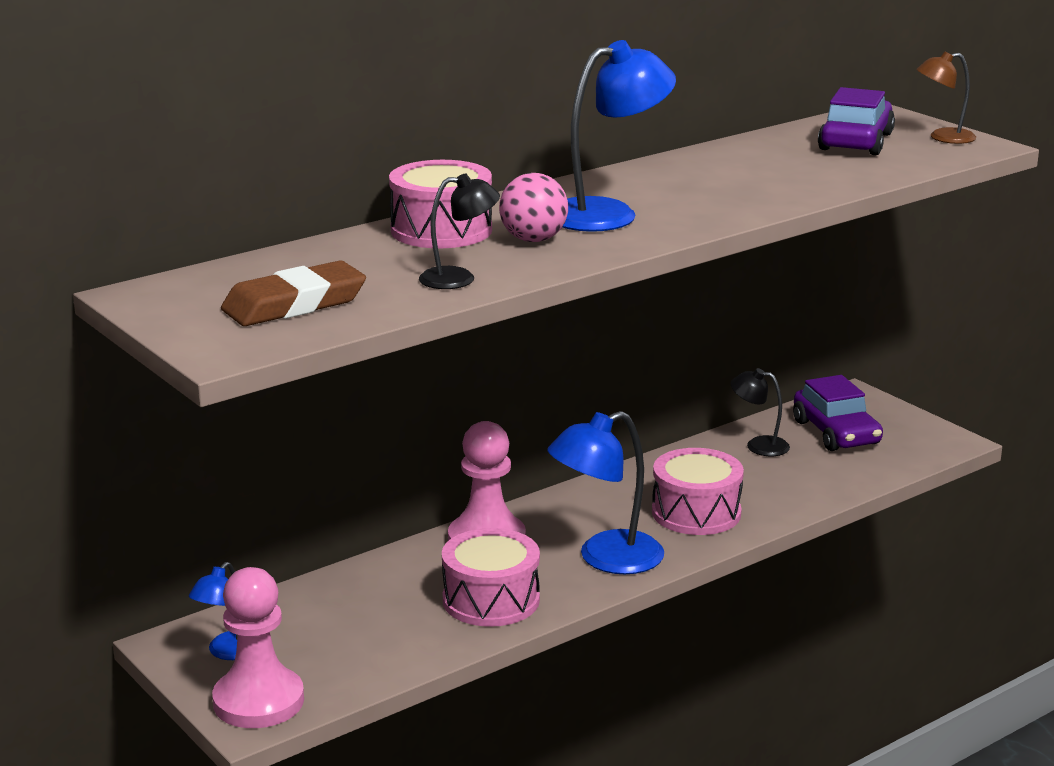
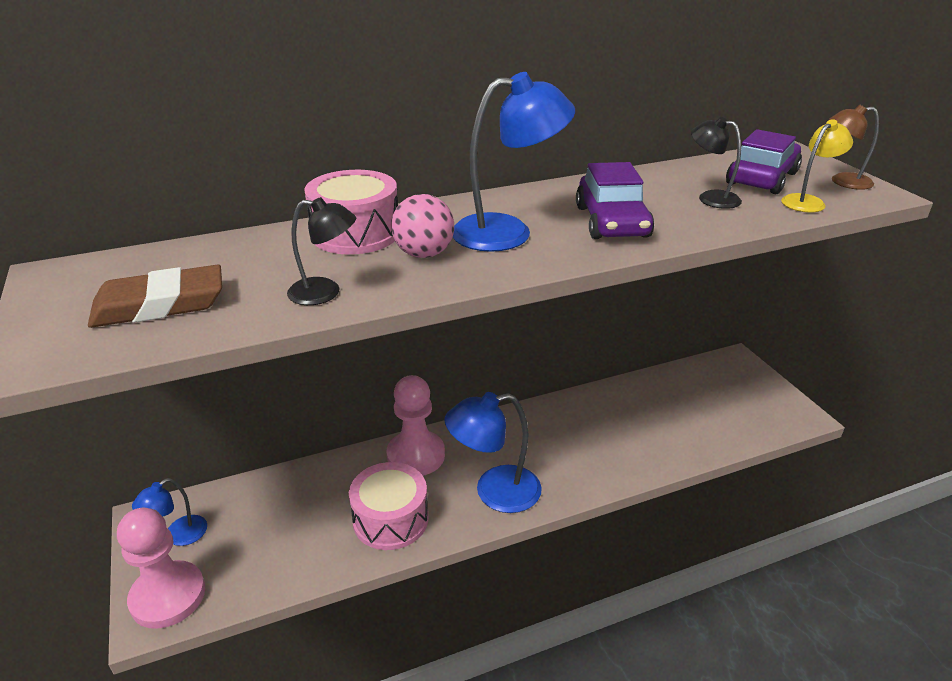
camera: 15 degrees right, 10 degrees up
pink drum [652,448,744,535] -> none
black lamp [731,368,790,456] -> black lamp moved to [691,117,742,209]
purple car [793,375,883,451] -> purple car moved to [576,162,654,239]
none -> yellow lamp [781,119,853,212]

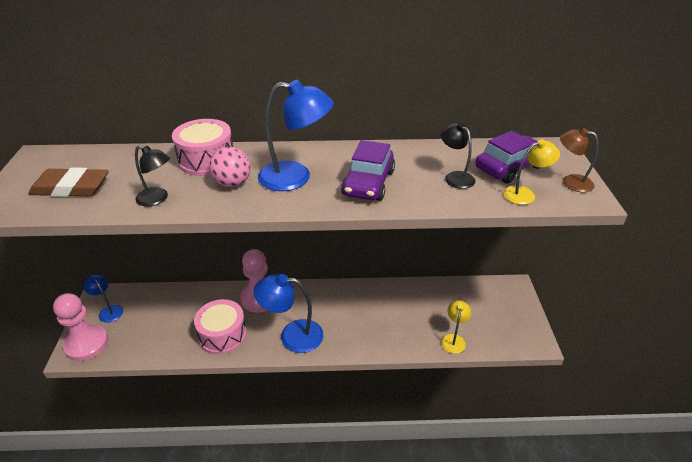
camera: 20 degrees right, 5 degrees up
blue lamp [132,478,207,546] -> blue lamp turned 75 degrees clockwise [84,274,123,323]
none -> yellow lamp [441,300,471,354]

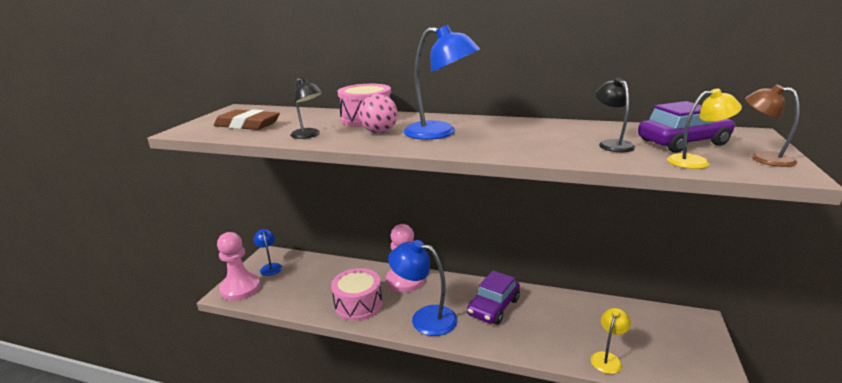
camera: 20 degrees right, 15 degrees down
purple car [341,140,395,201] -> purple car moved to [467,271,520,325]

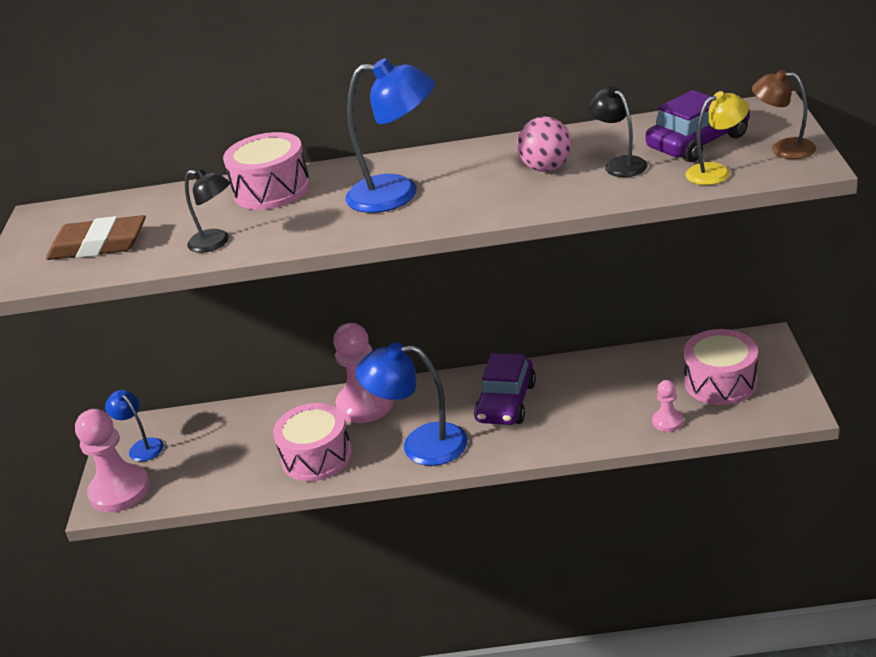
camera: 15 degrees left, 10 degrees up
pink ball [359,94,398,133] -> pink ball moved to [517,117,572,172]
yellow lamp [591,308,631,374] -> pink pawn [652,380,683,432]
none -> pink drum [684,329,758,405]

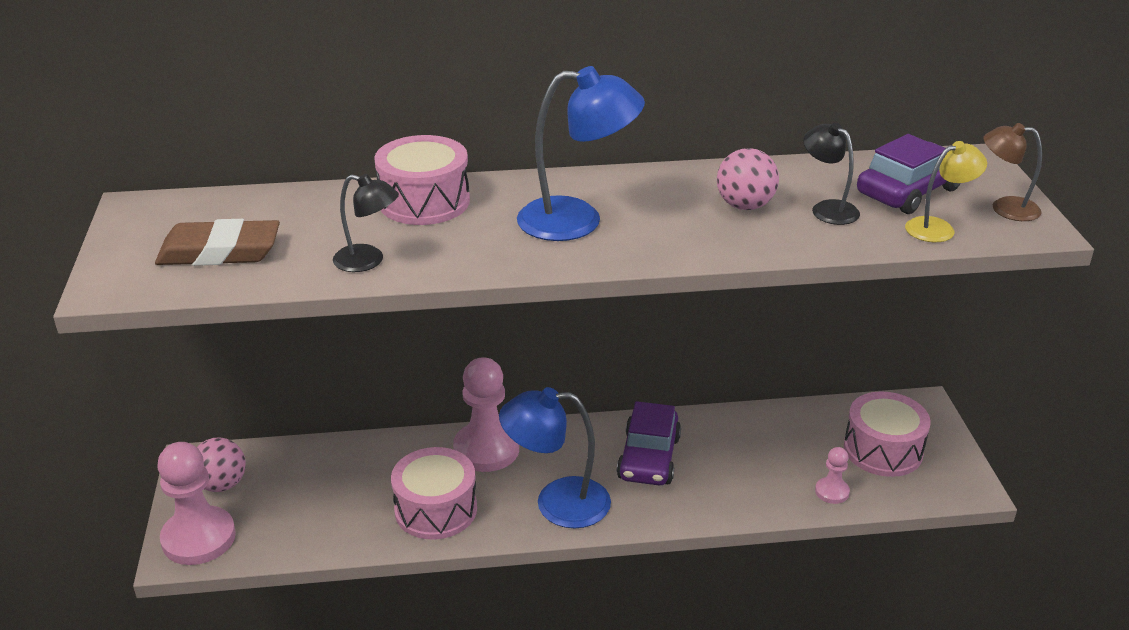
camera: 10 degrees left, 0 degrees up
blue lamp [105,390,164,461] -> pink ball [197,437,246,492]

